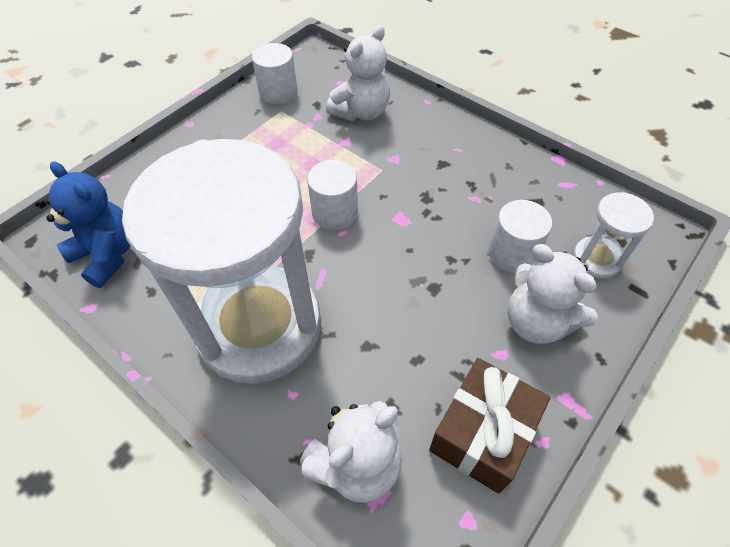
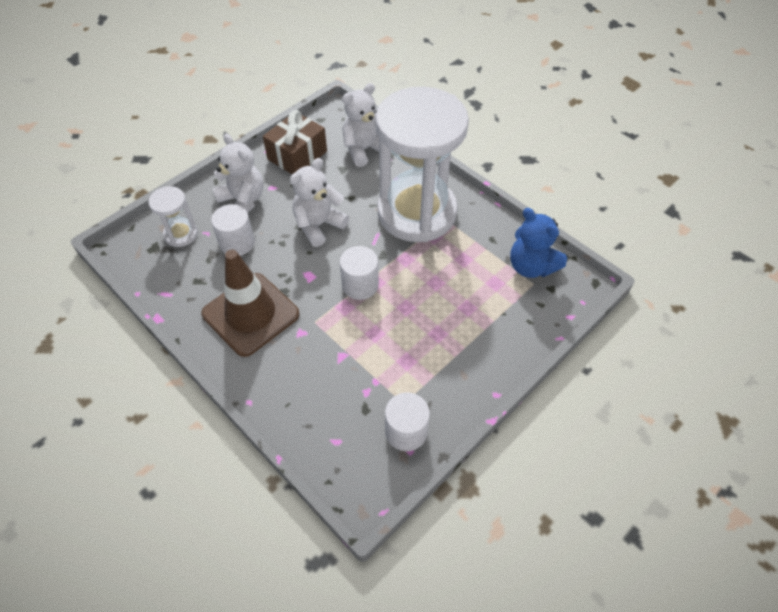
camera: 175 degrees left, 0 degrees up
white teddy bear [326,25,390,121] -> white teddy bear moved to [290,158,349,247]
none -> brown traffic cone [201,250,299,357]

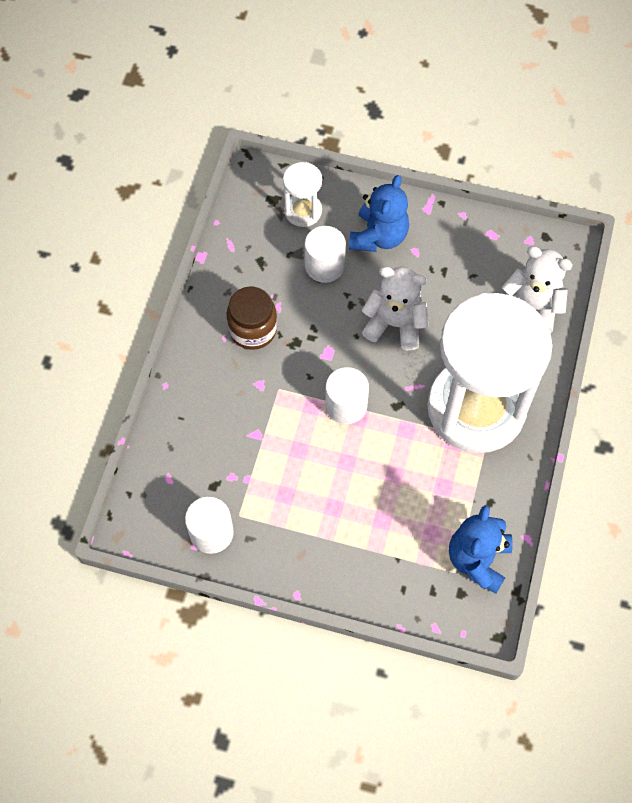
camera: 60 degrees right, 10 degrees up
brown traffic cone [201,250,299,357] -> brown jar [226,287,277,350]
white teddy bear [212,133,263,213] -> blue teddy bear [349,175,409,252]
brown gift [263,110,327,174] -> none

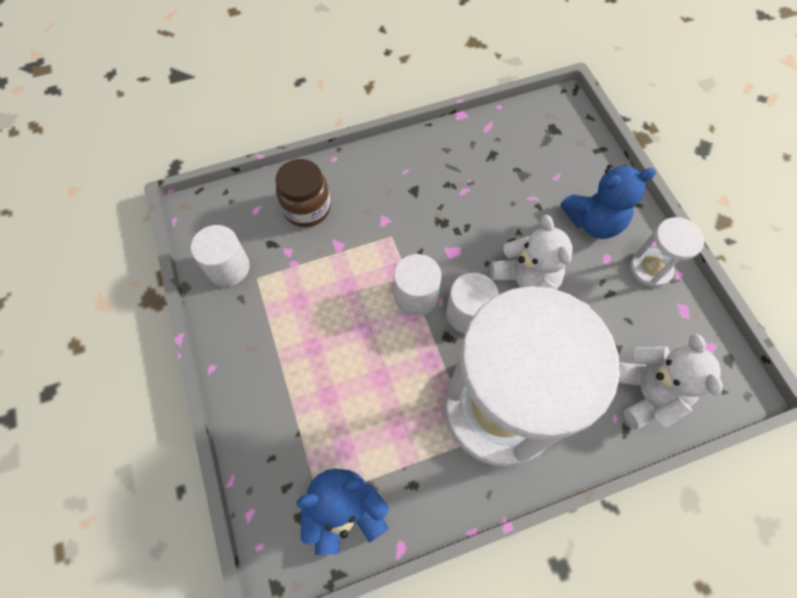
camera: 55 degrees right, 0 degrees up
brown jar [226,287,277,350] -> brown jar moved to [276,159,331,227]
white hourglass [283,162,322,227] -> white hourglass moved to [630,217,704,287]
white cylinder [305,226,346,283] -> white cylinder moved to [446,273,499,334]

